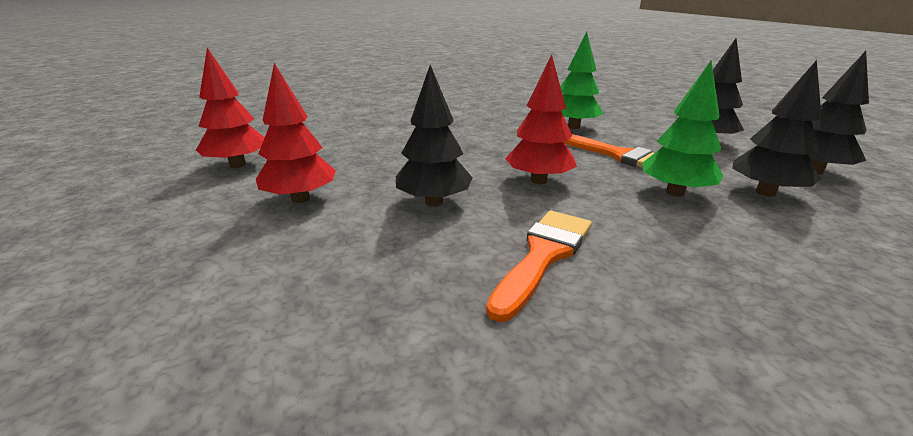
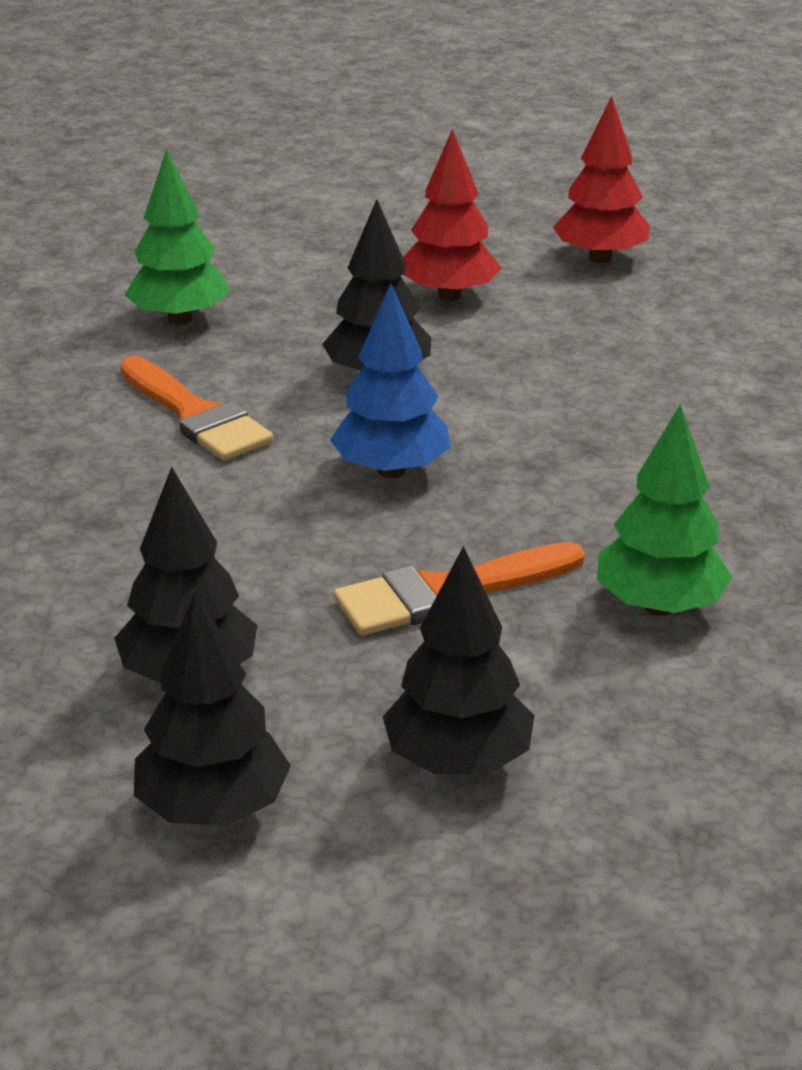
camera: 110 degrees right, 5 degrees up
red tree [505,55,577,184] -> blue tree [330,283,451,478]
green tree [642,61,723,197] -> green tree moved to [125,149,230,325]

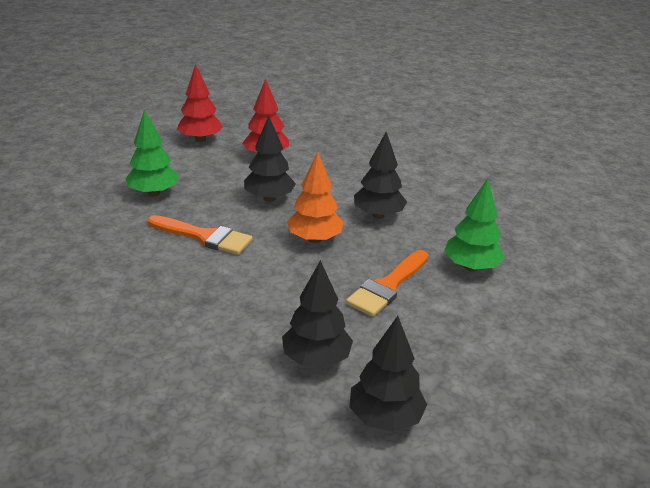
camera: 30 degrees left, 0 degrees up
blue tree [330,283,451,478] -> orange tree [287,152,343,243]
black tree [382,546,535,774] -> black tree moved to [354,132,407,219]
red tree [553,96,649,263] -> red tree moved to [177,64,223,142]

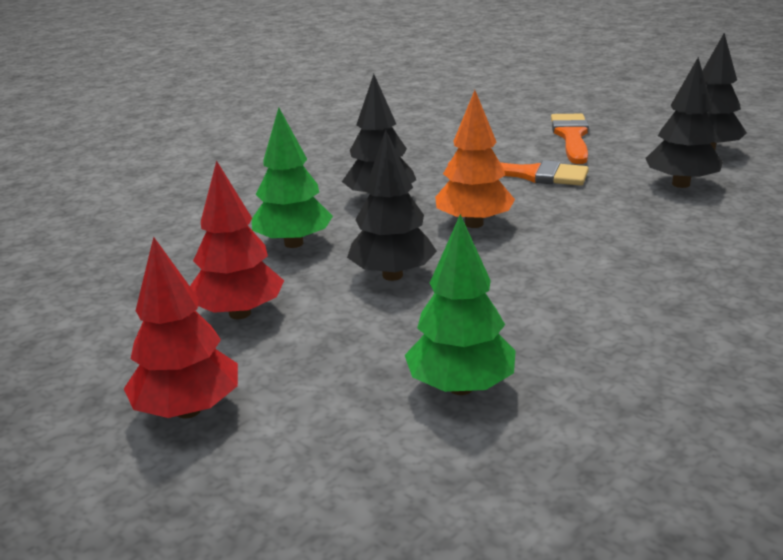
camera: 105 degrees left, 5 degrees down
orange brush [148,215,253,255] -> orange brush moved to [551,114,589,164]
green tree [444,178,505,271] -> green tree moved to [252,108,333,248]

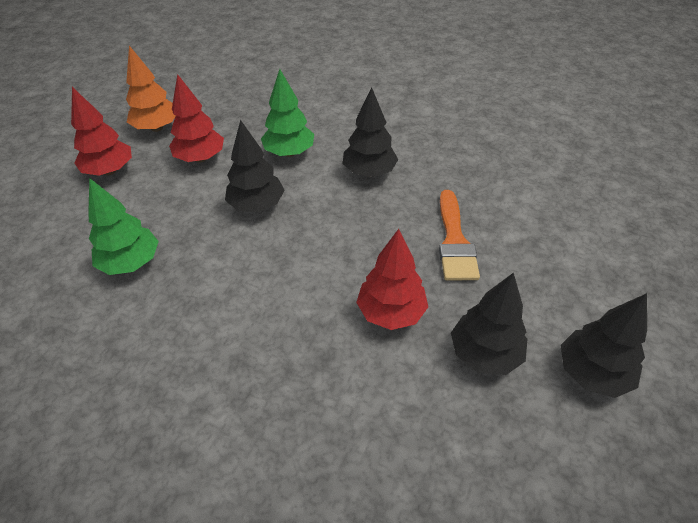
camera: 70 degrees right, 20 degrees up
orange tree [435,90,515,228] -> orange tree moved to [126,46,176,132]
orange brush [551,114,589,164] -> none
none -> red tree [356,229,428,330]

